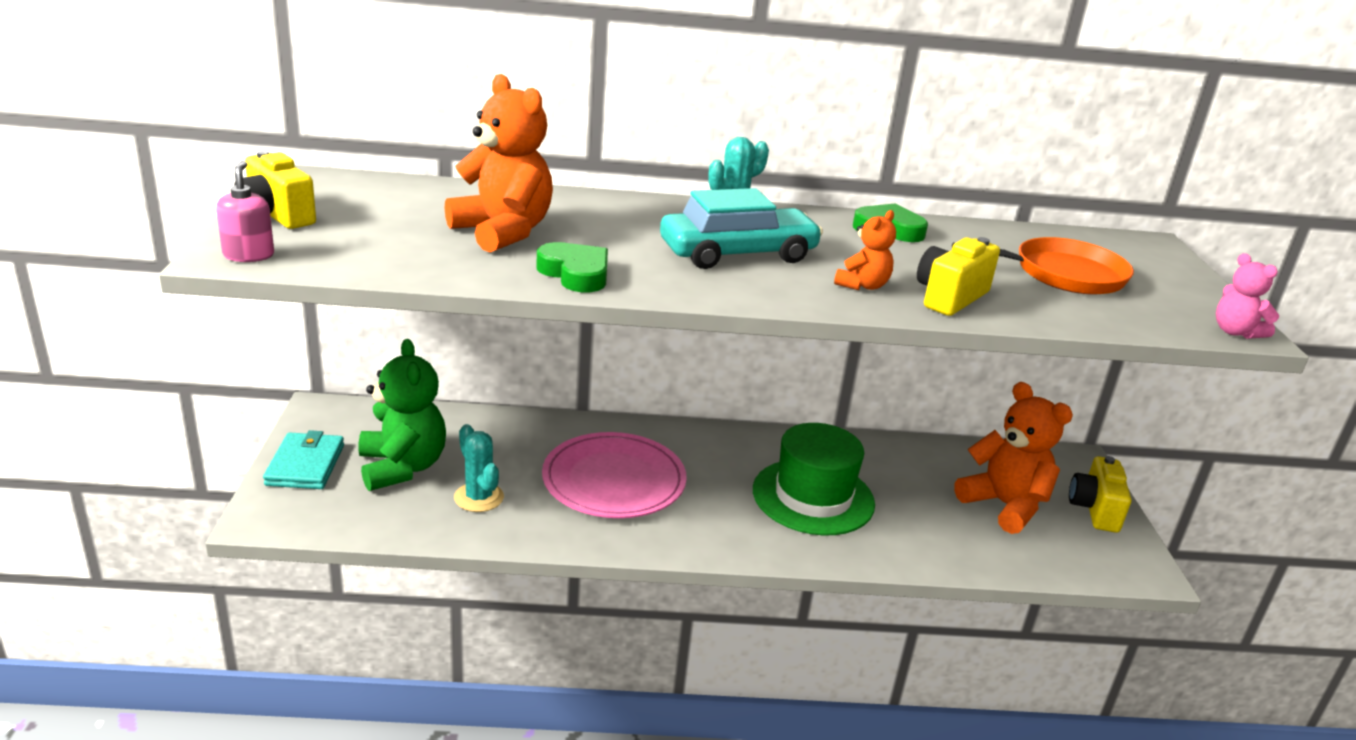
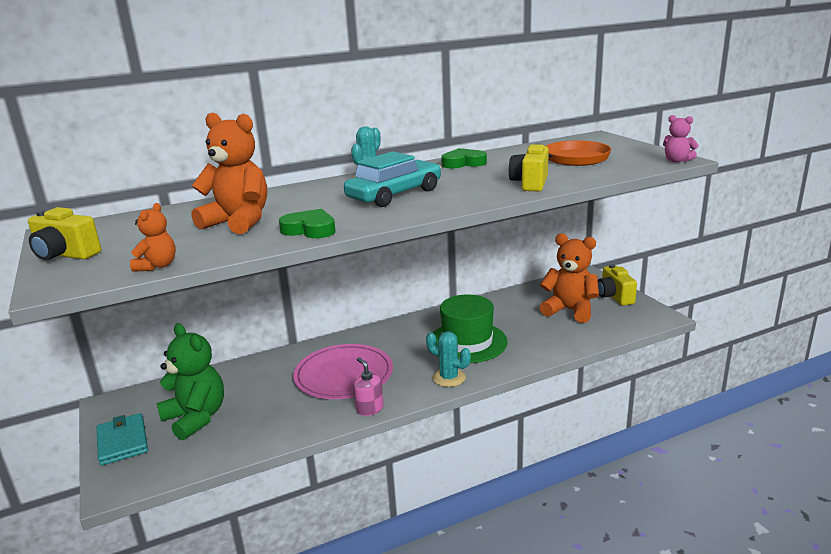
camera: 20 degrees left, 5 degrees down
pink soap dispenser [216,161,274,262] -> pink soap dispenser moved to [354,357,384,416]
turquoise cactus [454,424,504,512] -> turquoise cactus moved to [426,331,471,387]
orange teddy bear [834,210,896,290] -> orange teddy bear moved to [130,203,176,272]

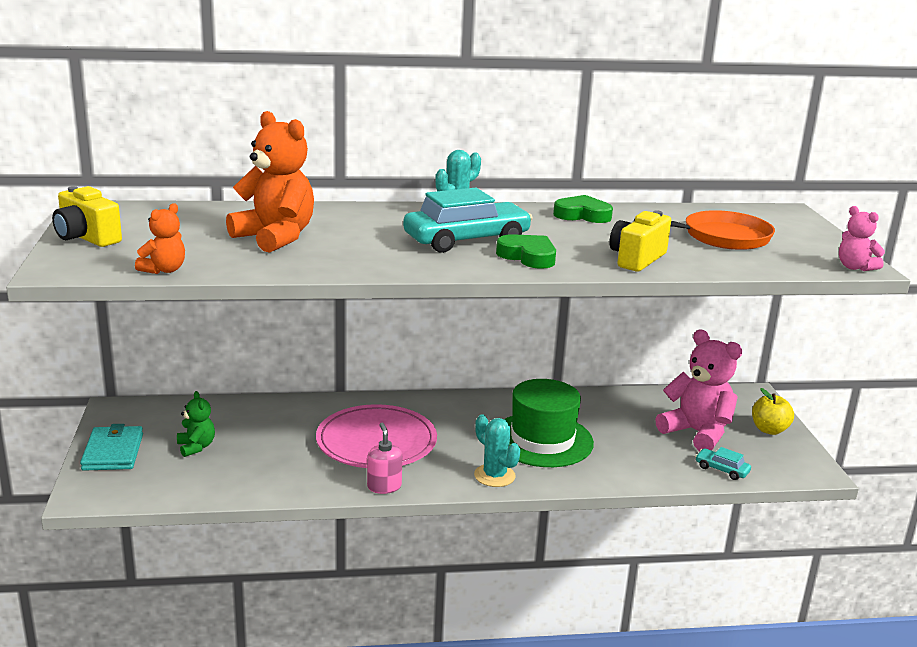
camera: 15 degrees right, 0 degrees up
green teddy bear [156,323,224,441] -> green teddy bear [177,391,215,457], size x0.51
green heart [279,209,336,238] -> green heart moved to [496,234,556,269]
orange teddy bear [540,233,599,323] -> pink teddy bear [655,329,742,451]
yellow camera [598,264,637,306] -> yellow apple [752,388,794,435]
none -> turquoise car [695,447,751,480]

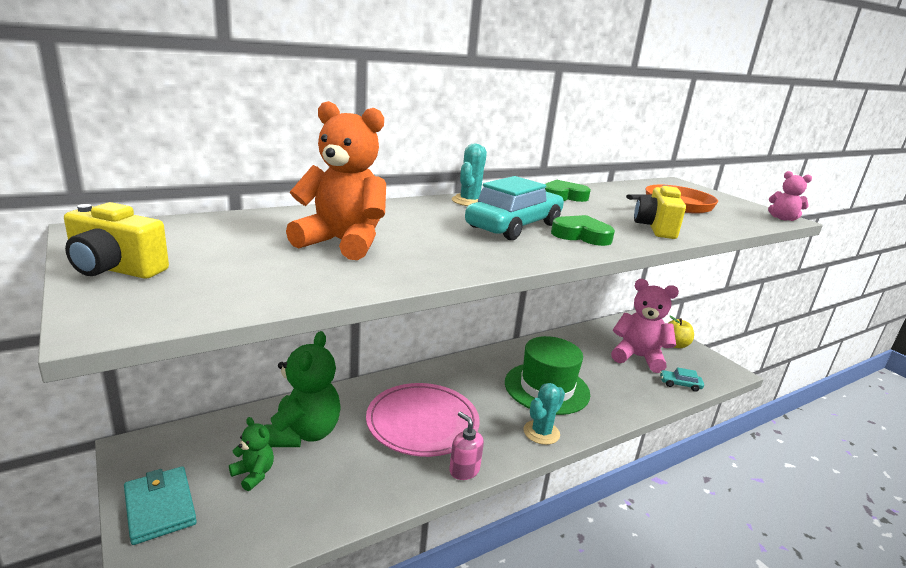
camera: 25 degrees left, 0 degrees up
orange teddy bear [135,203,185,274] -> none
turquoise cactus [474,414,521,487] -> turquoise cactus turned 75 degrees counterclockwise [524,383,565,445]
none -> green teddy bear [264,331,341,447]

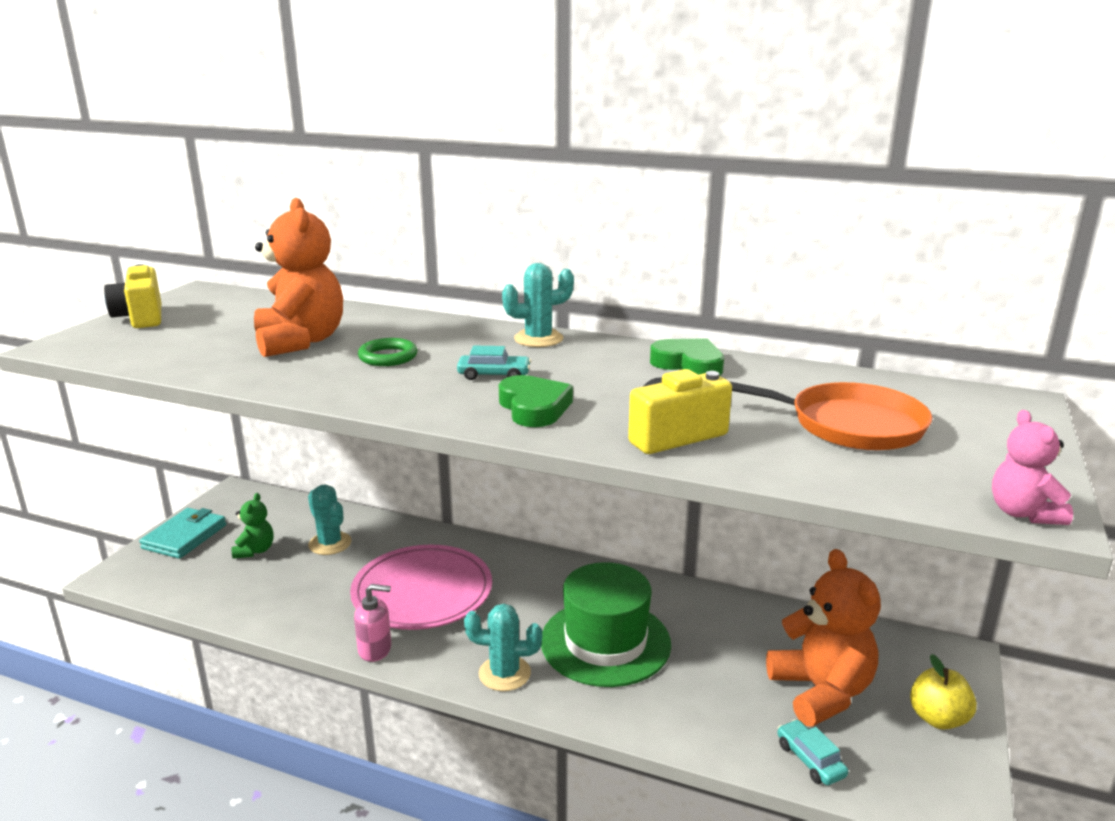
camera: 55 degrees right, 0 degrees up
green teddy bear [264,331,341,447] -> turquoise cactus [308,484,352,555]
pink soap dispenser [449,411,484,480] -> pink soap dispenser turned 75 degrees clockwise [354,584,391,662]
turquoise car [465,176,564,240] -> turquoise car [457,346,531,380], size x0.45
pink teddy bear [611,279,679,373] -> orange teddy bear [766,549,881,727]
none -> green ring [358,338,417,366]

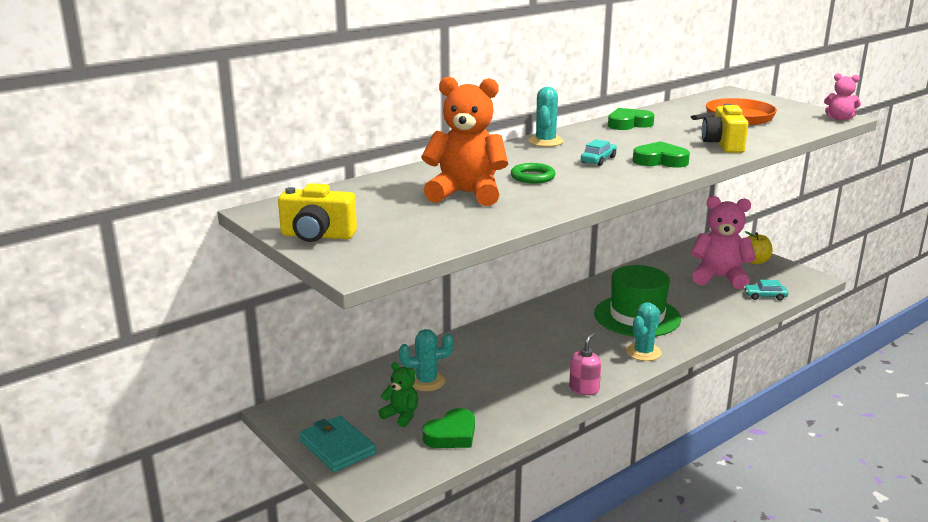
camera: 60 degrees left, 0 degrees up
pink plate [350,545,492,630] -> none
orange teddy bear [766,549,881,727] -> pink teddy bear [691,196,756,289]
none -> green heart [422,408,475,448]

